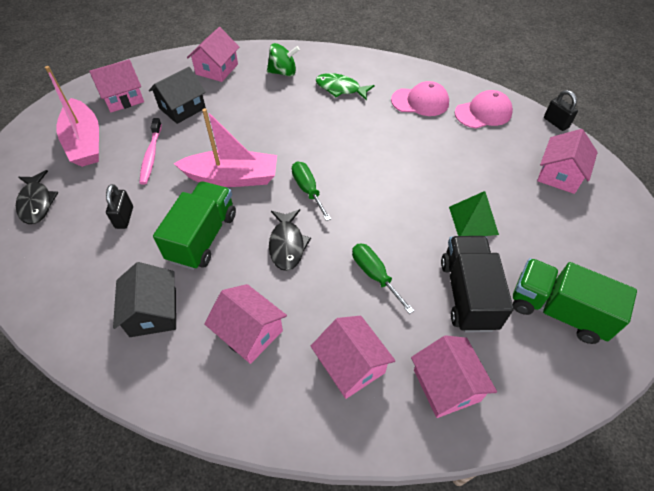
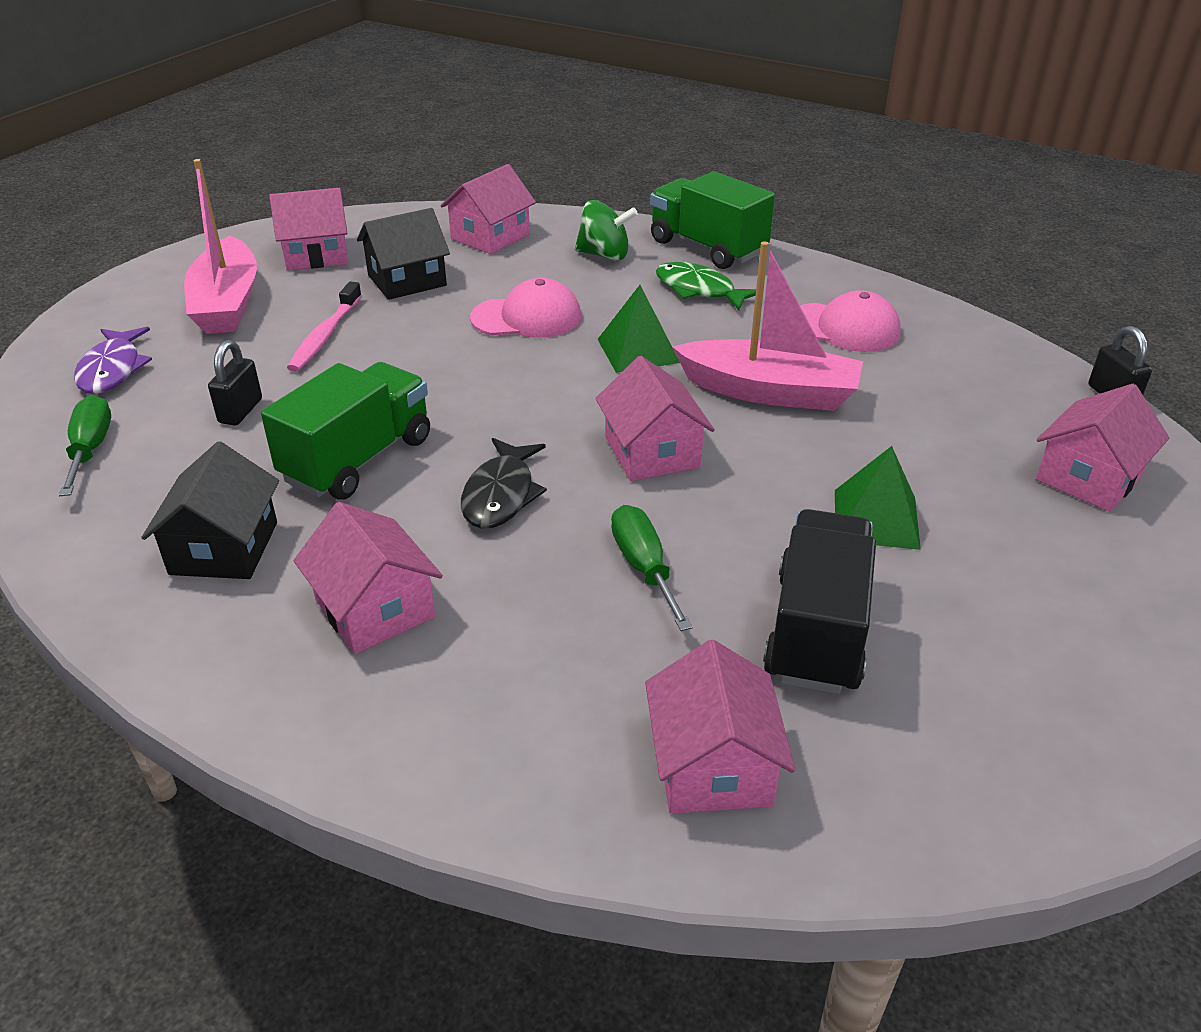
camera: 15 degrees right, 15 degrees down
black fish [16,170,59,224] -> purple fish [74,327,152,394]
pink boat [173,108,277,187] -> pink boat moved to [672,241,863,411]
green screwdriver [292,161,331,221] -> green screwdriver moved to [59,395,111,496]
pink house [311,316,396,399] -> pink house moved to [595,356,715,481]
pink cap [455,90,513,128] -> pink cap moved to [470,278,581,338]
green truck [513,258,637,344] -> green truck moved to [650,171,775,269]
none -> green pyramid [598,285,680,373]

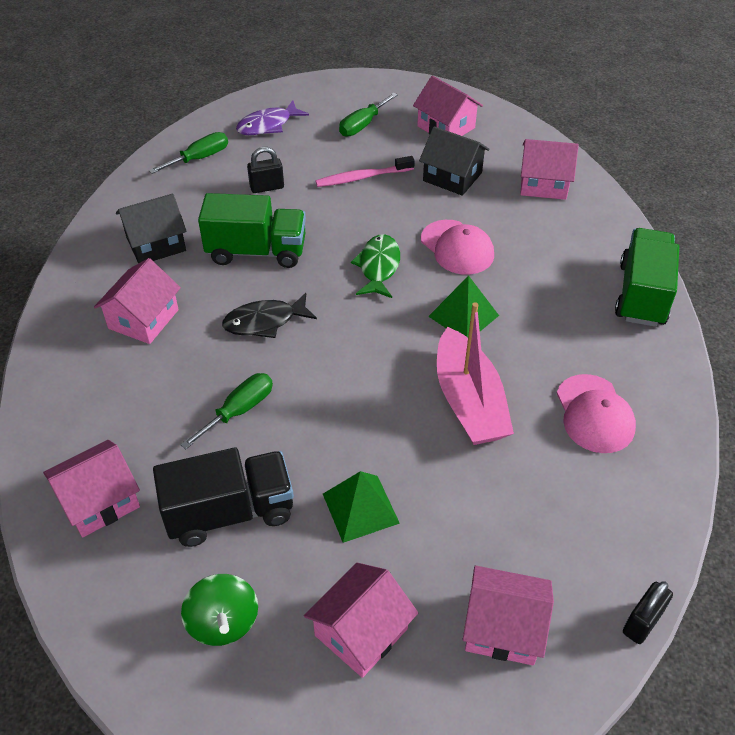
camera: 60 degrees right, 10 degrees up
pink boat [184,159,257,334] -> green screwdriver [339,93,398,137]
green spinning top [575,200,638,261] -> green spinning top moved to [181,574,258,646]
pink house [595,356,715,481] -> pink house moved to [304,563,418,678]
green fish [656,262,756,310] -> green fish moved to [351,234,400,298]

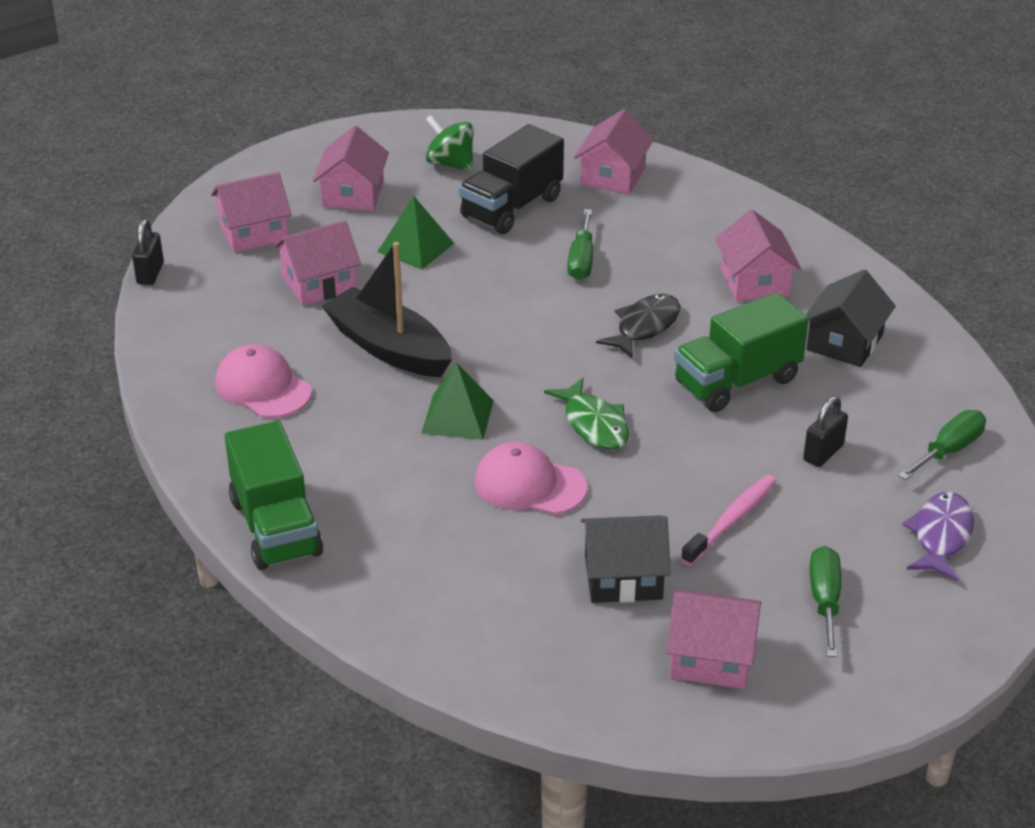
camera: 145 degrees right, 10 degrees down
green screwdriver [149,132,228,174] -> green screwdriver turned 150 degrees counterclockwise [898,410,986,480]
pink boat [437,302,514,445] -> black boat [322,242,452,377]
pink house [520,139,579,200] -> pink house moved to [274,220,361,306]

